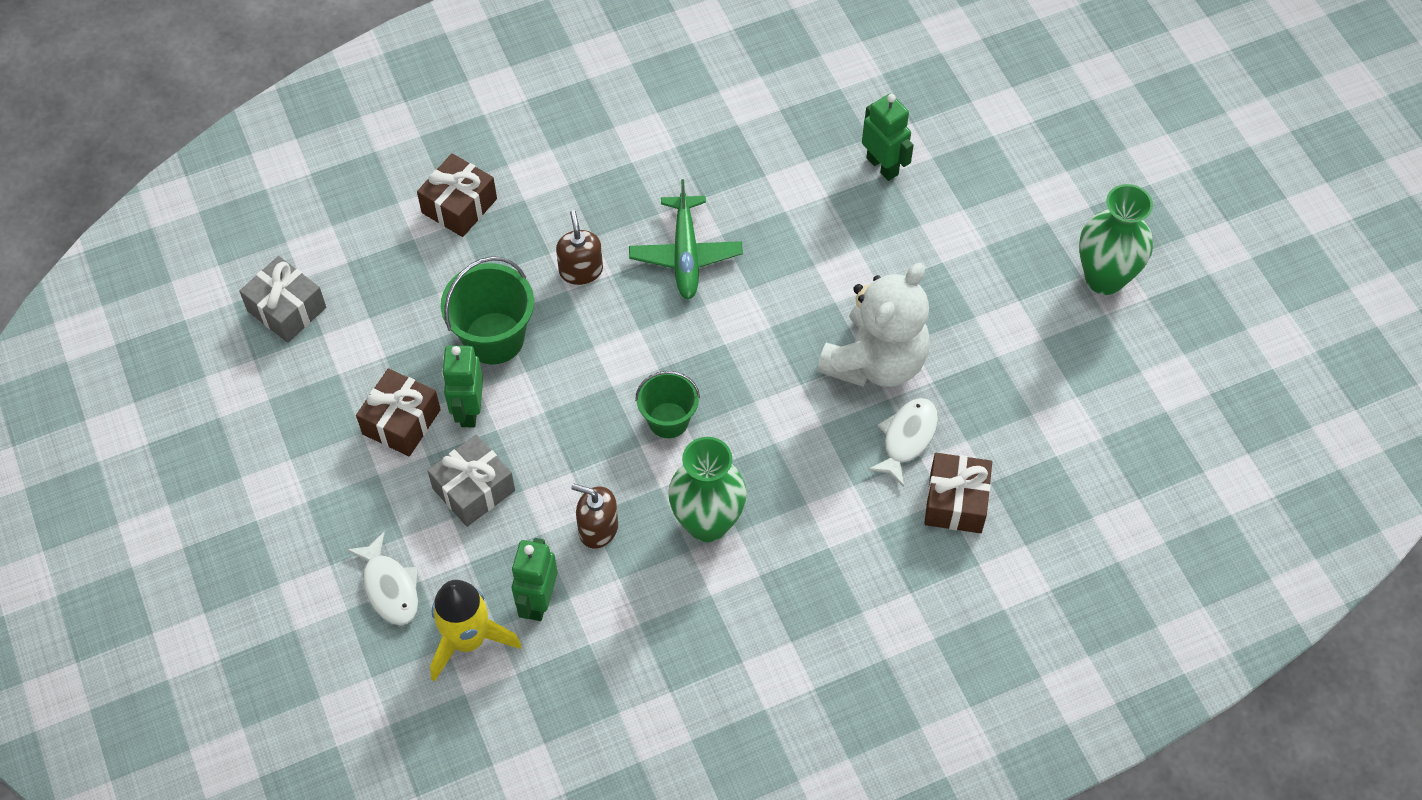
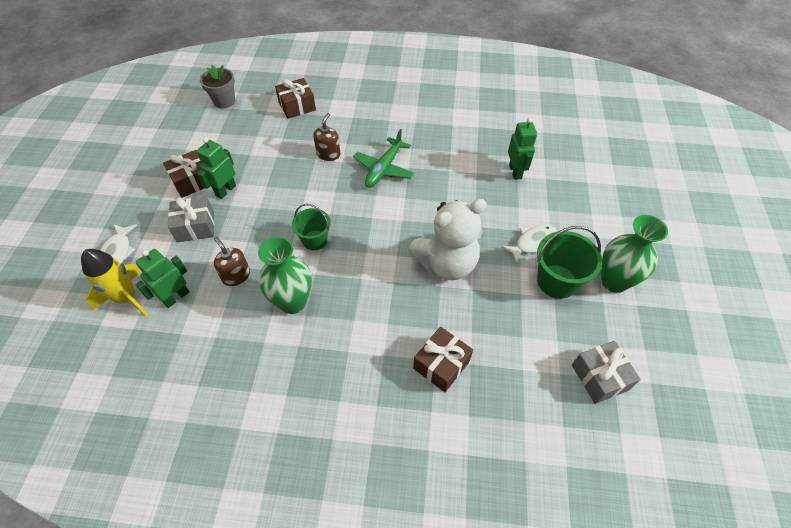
camera: 30 degrees right, 5 degrees down
grey gift [239,256,326,343] -> grey gift moved to [572,341,641,404]
green bucket [441,256,534,364] -> green bucket moved to [537,226,602,299]
white fish [867,398,938,487] -> white fish moved to [501,225,557,264]
none -> grey flower pot [200,65,235,109]

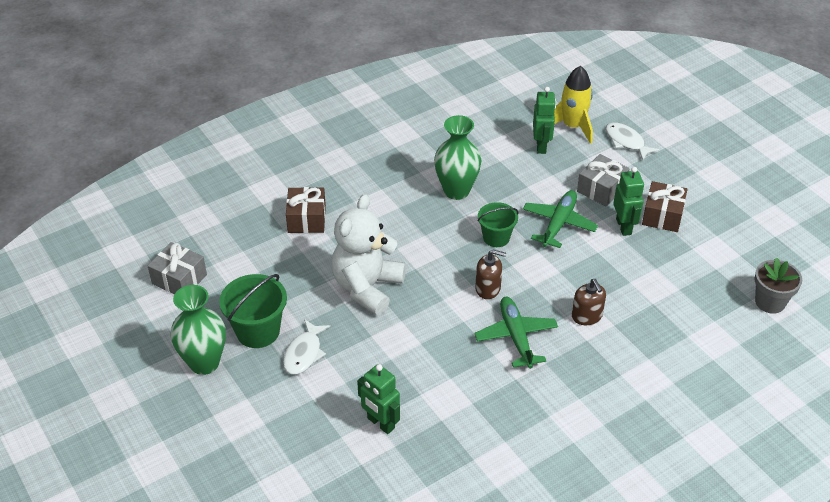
camera: 140 degrees right, 10 degrees down
brown soap dispenser [214,237,250,286] -> brown soap dispenser moved to [475,250,506,299]
brown gift [275,78,316,119] -> none
none -> green plane [523,190,598,248]

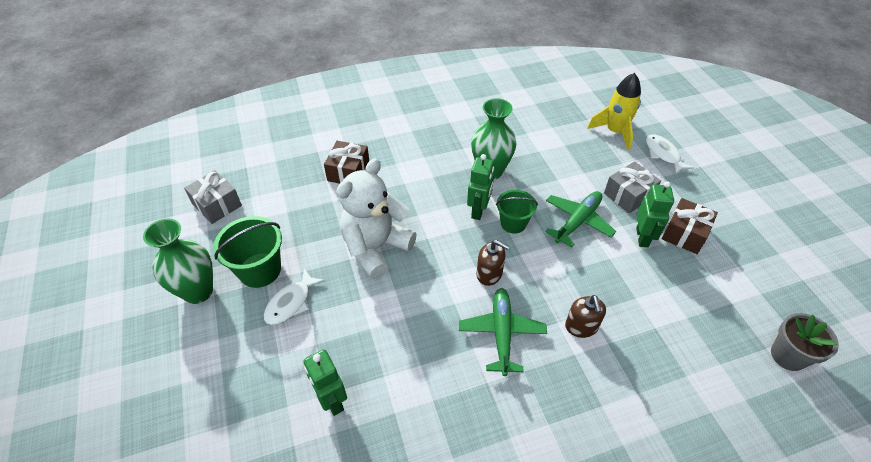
camera: 15 degrees right, 5 degrees up
green robot [533,87,556,154] -> green robot moved to [467,154,494,220]

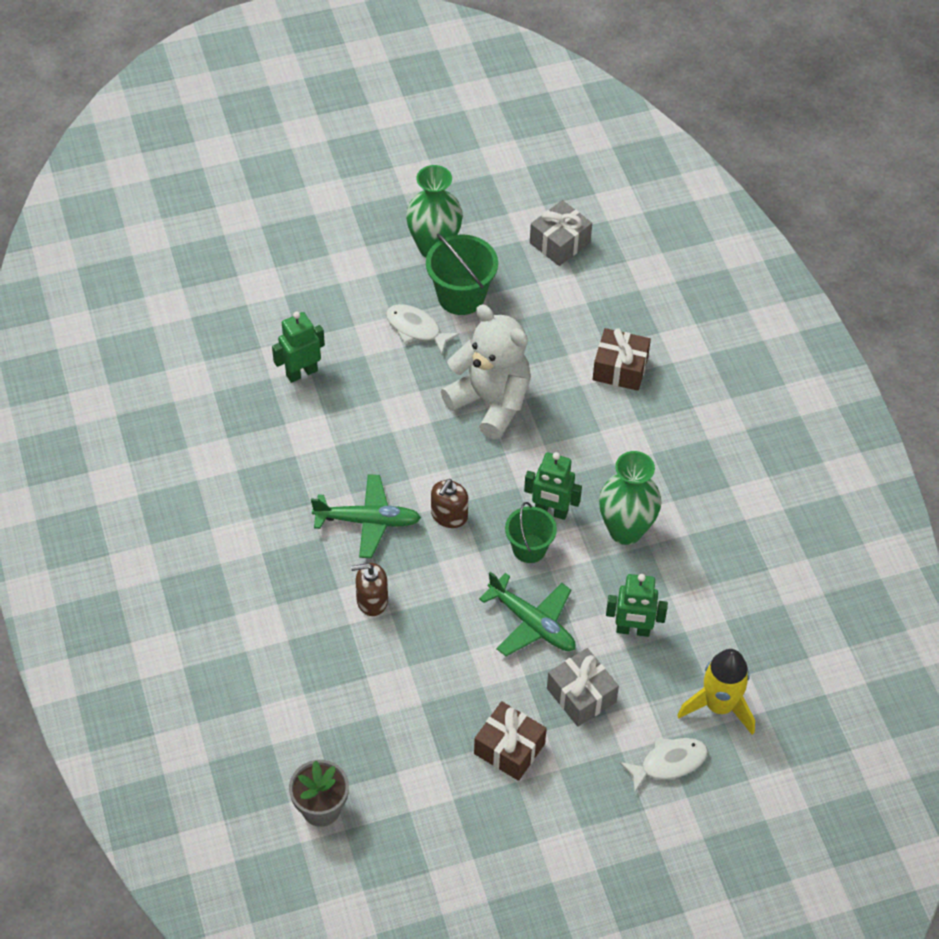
camera: 90 degrees right, 5 degrees up
green robot [636,181,674,247] -> green robot moved to [606,574,668,637]

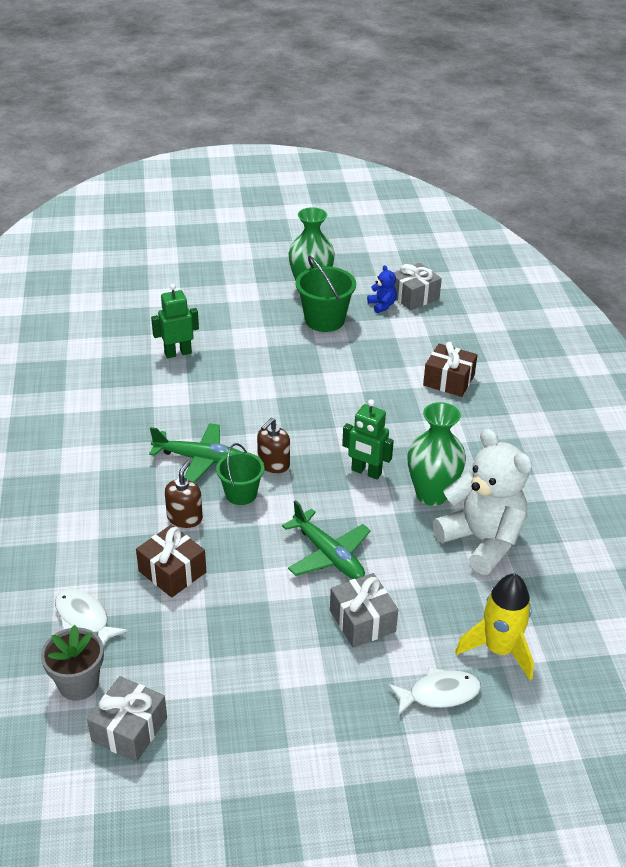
camera: 10 degrees right, 15 degrees down
brown soap dispenser [351,563,388,616] -> brown soap dispenser turned 105 degrees clockwise [165,460,203,528]
white fish [386,304,460,354] -> white fish moved to [55,589,128,646]
white teddy bear [441,305,531,439] -> white teddy bear moved to [433,428,532,575]
brown gift [474,701,547,781] -> brown gift moved to [136,525,206,598]
green bucket [505,502,557,563] -> green bucket moved to [216,443,264,505]
green robot [606,574,668,637] -> none
none -> grey gift [87,676,167,762]
none -> blue teddy bear [367,265,397,313]

